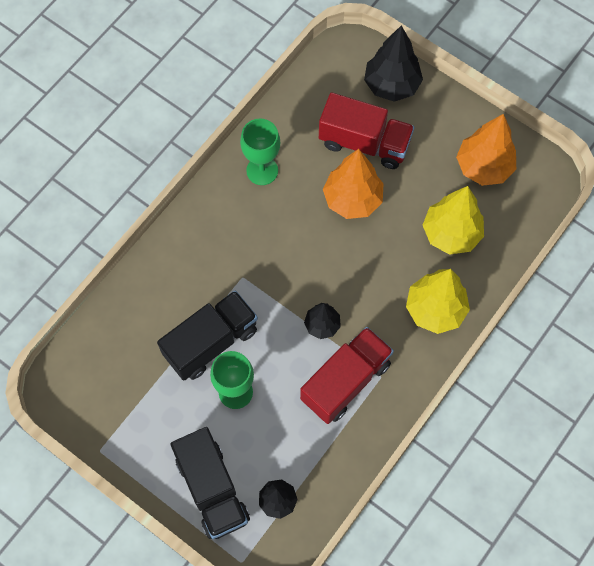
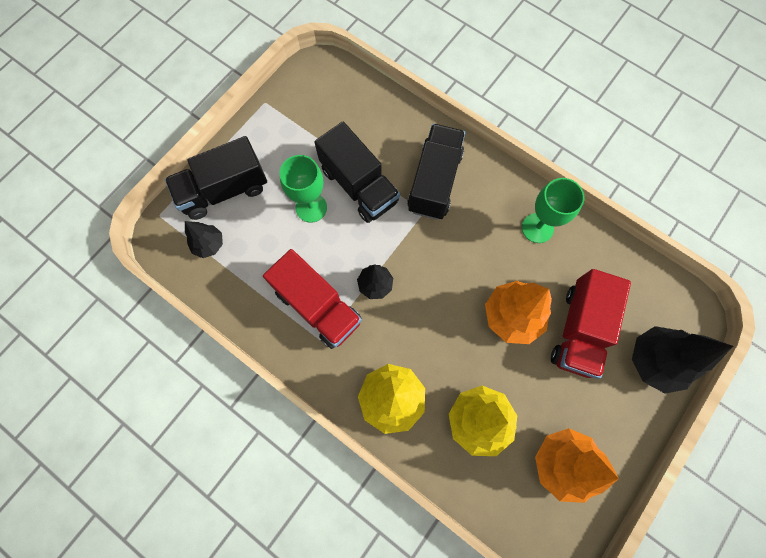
camera: 90 degrees right, 5 degrees up
none -> black truck [407,124,465,220]

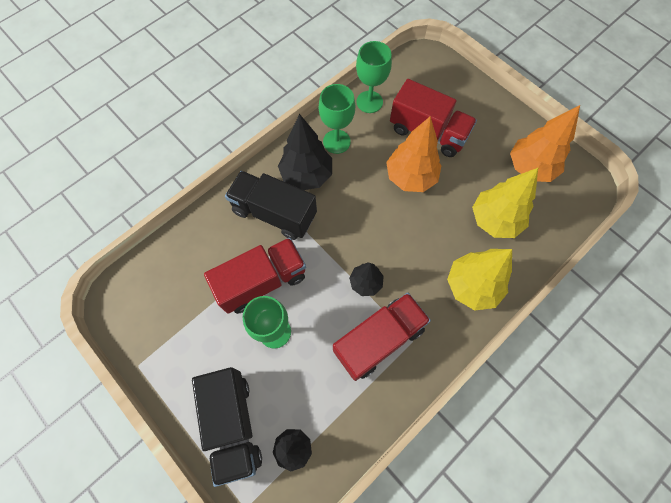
camera: 80 degrees left, 5 degrees down
black truck [314,122,400,223] -> red truck [204,238,306,314]
black tree [632,326,733,394] -> black tree moved to [278,114,332,190]
none -> green goblet [356,41,392,113]

